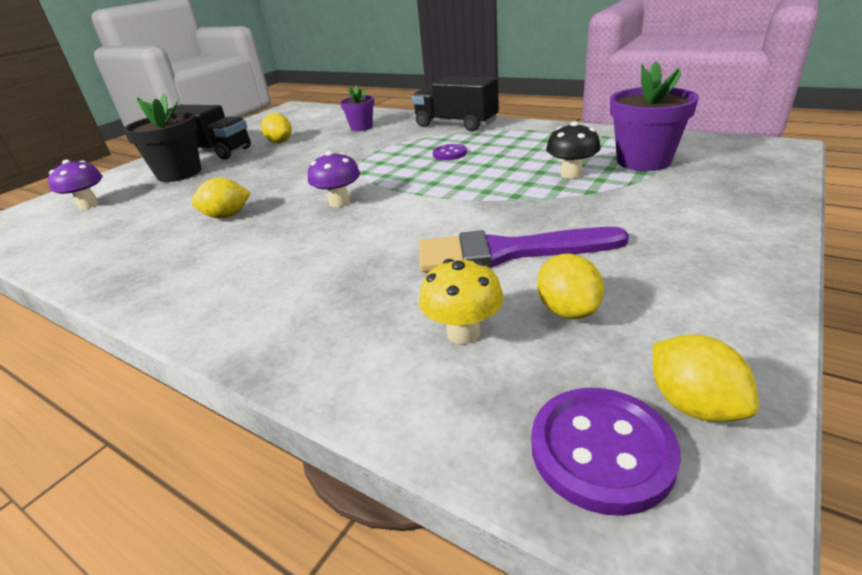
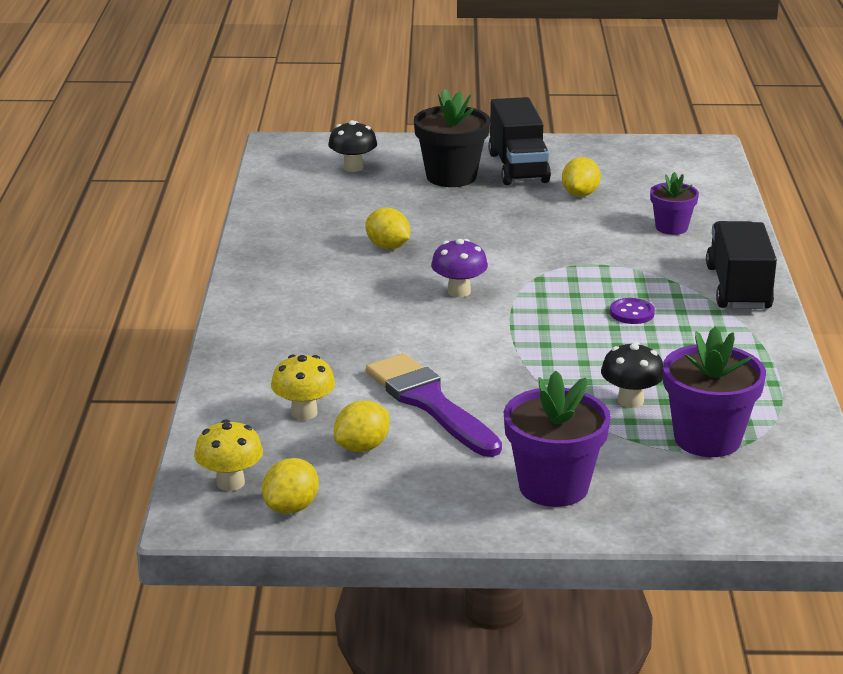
camera: 55 degrees right, 5 degrees down
purple mushroom [48,159,103,209] -> black mushroom [328,120,377,172]
purple button [531,388,681,516] -> yellow mushroom [194,419,263,491]
none -> purple flower pot [504,371,611,507]

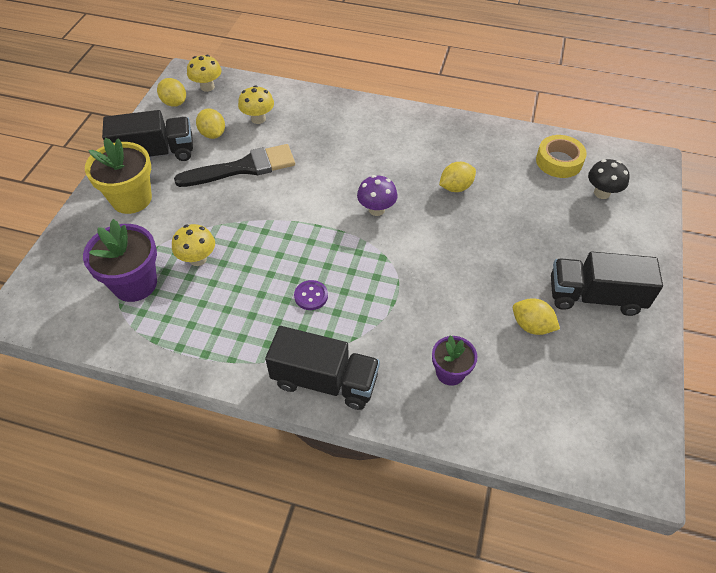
camera: 105 degrees right, 25 degrees up
purple brush [366,353,502,457] -> black brush [174,144,295,187]
black flower pot [414,88,490,187] -> none
purple flower pot [504,371,611,507] -> yellow flower pot [85,138,152,214]
black mushroom [601,342,663,408] -> yellow mushroom [172,224,215,266]
none -> black truck [102,110,193,161]
none -> yellow tape [536,135,587,178]

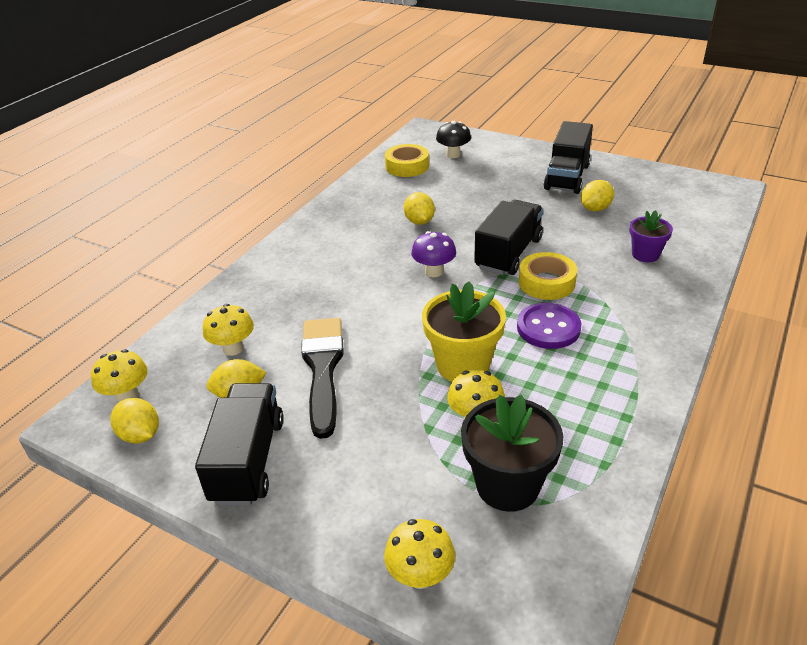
camera: 75 degrees left, 15 degrees down
purple flower pot [83,219,157,302] -> black flower pot [461,394,563,512]
yellow flower pot [85,138,152,214] -> yellow flower pot moved to [422,281,506,382]
yellow lemon [157,78,186,107] -> yellow lemon turned 75 degrees clockwise [110,398,159,444]
black truck [265,326,380,410] -> black truck moved to [474,200,543,275]
purple button [294,280,328,310] -> purple button [517,303,581,349], size x1.65
none -> yellow mushroom [384,519,455,589]
none -> yellow tape [519,252,577,300]

